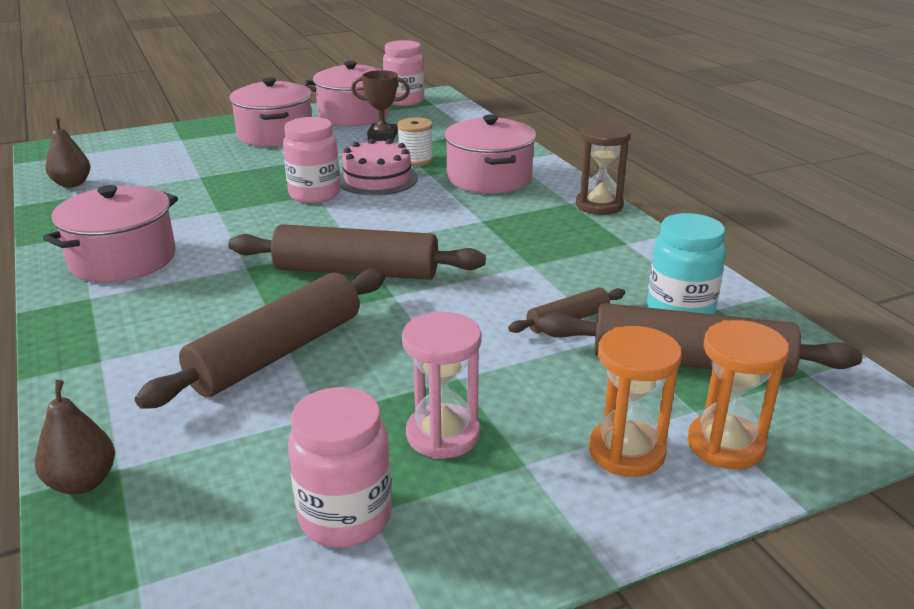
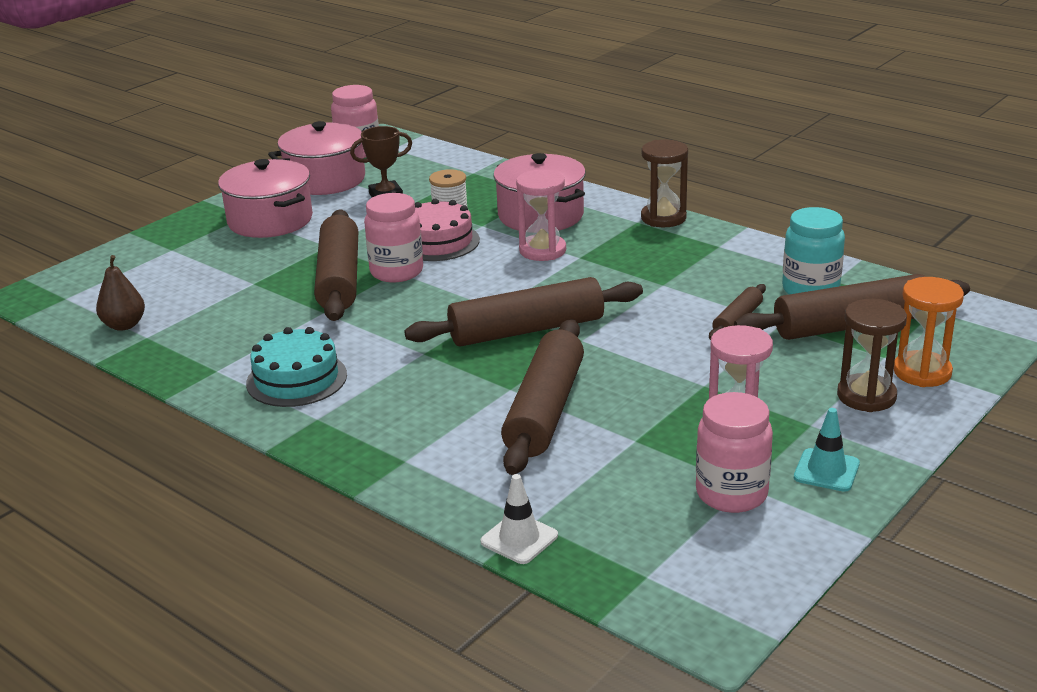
camera: 25 degrees left, 0 degrees up
brown pear [35,380,115,494] -> white traffic cone [481,474,558,564]
pink pot [43,185,178,283] -> turquoise cake [246,327,347,407]
orange hourglass [589,326,682,477] -> brown hourglass [837,299,907,412]
none -> brown rolling pin [314,209,358,321]
none -> pink hourglass [516,169,566,261]
none -> turquoise traffic cone [794,408,860,492]

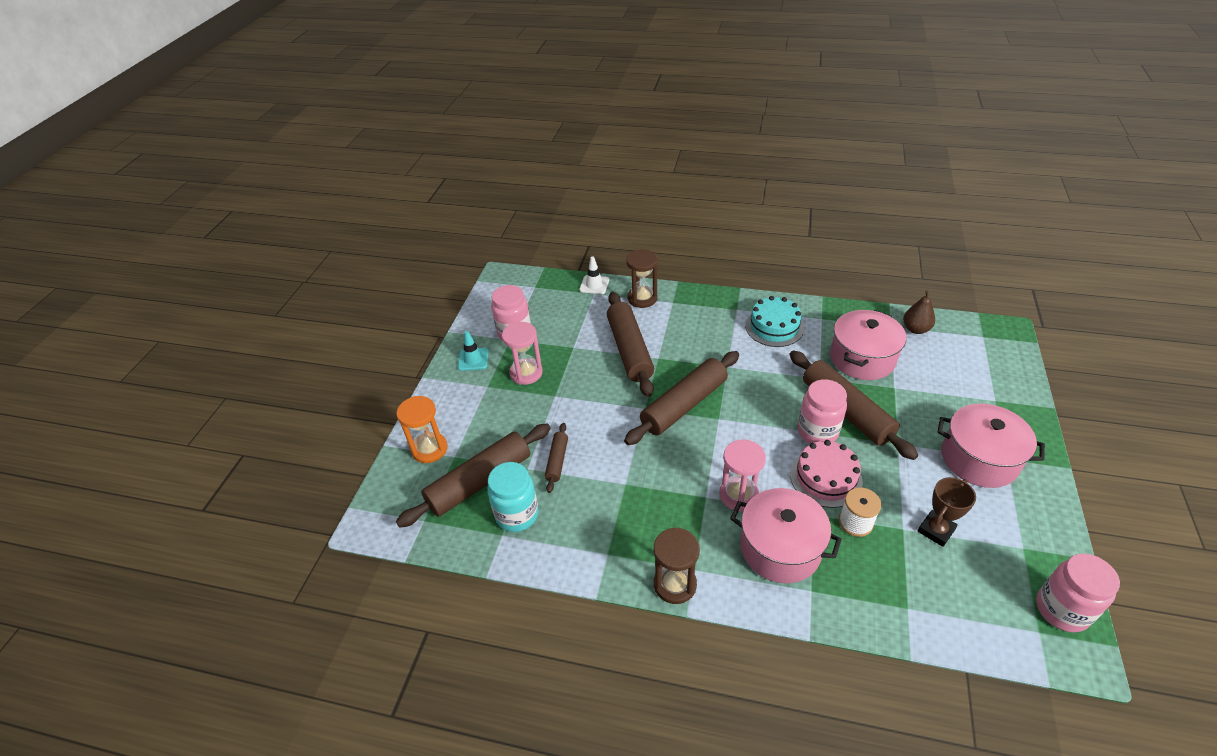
camera: 155 degrees right, 15 degrees up
pink pot [268,121,365,195] -> pink pot moved to [830,310,906,380]
brown hourglass [837,299,907,412] -> brown hourglass moved to [626,249,657,308]

